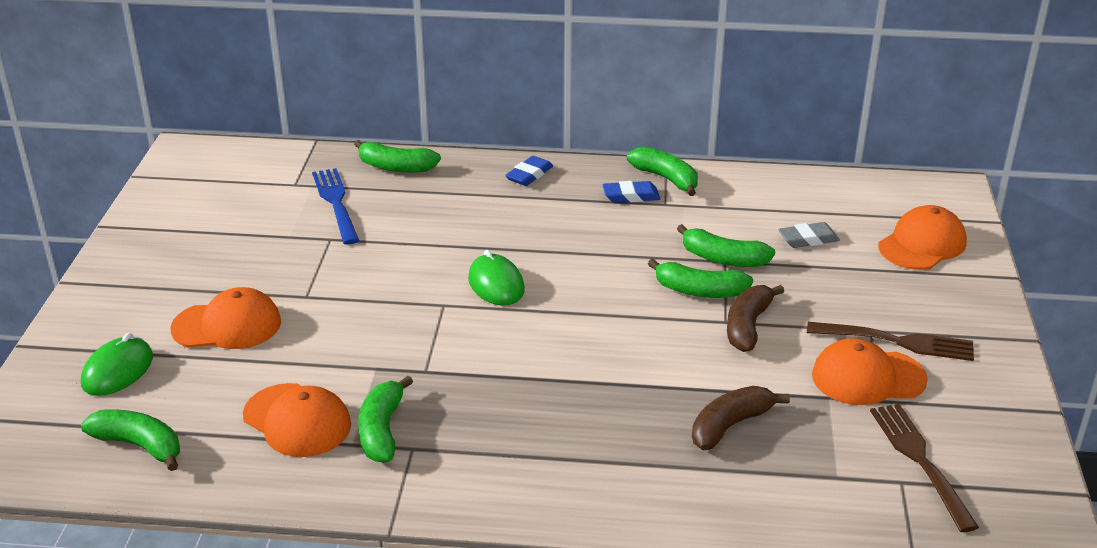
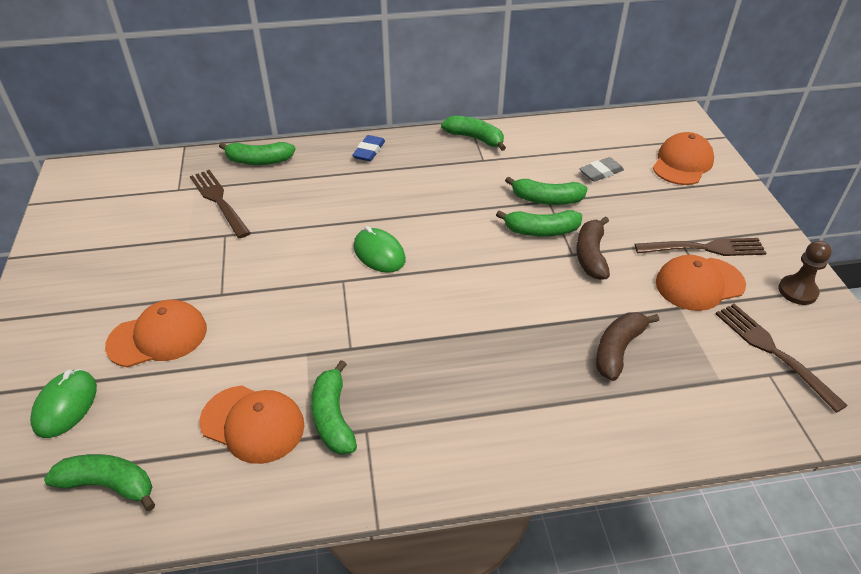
camera: 15 degrees left, 10 degrees up
blue fork [312,168,359,244] -> brown fork [190,170,251,238]
blue eraser [602,181,660,203] -> none
none -> brown pawn [778,241,832,305]

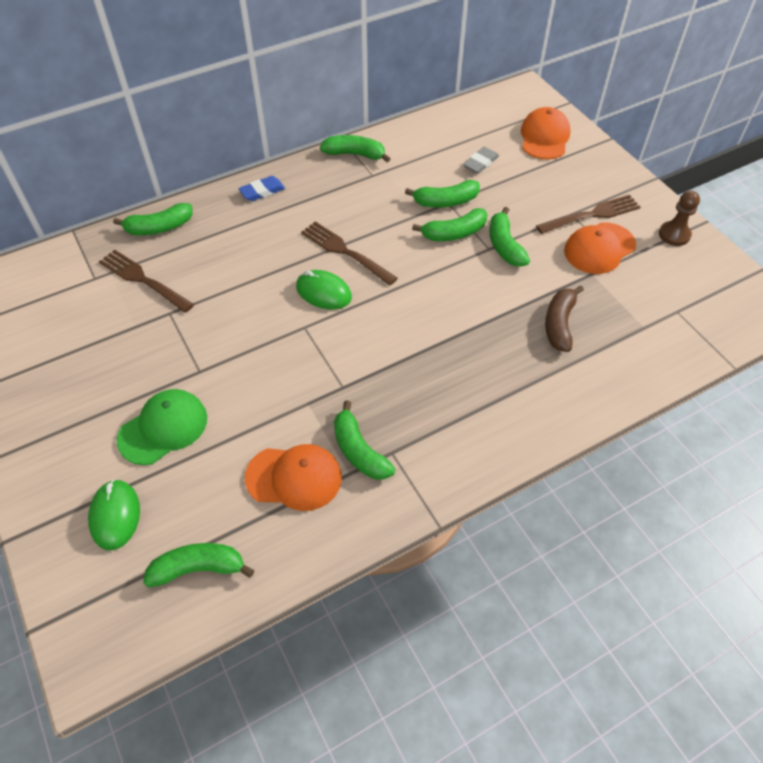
camera: 20 degrees left, 10 degrees up
orange cap [105,300,207,368] -> green cap [117,389,207,465]
blue eraser [352,135,385,161] -> blue eraser turned 60 degrees clockwise [238,176,285,201]
brown banana [576,216,610,280] -> green banana [490,207,530,267]
brown fork [715,304,848,413] -> brown fork moved to [301,221,398,286]

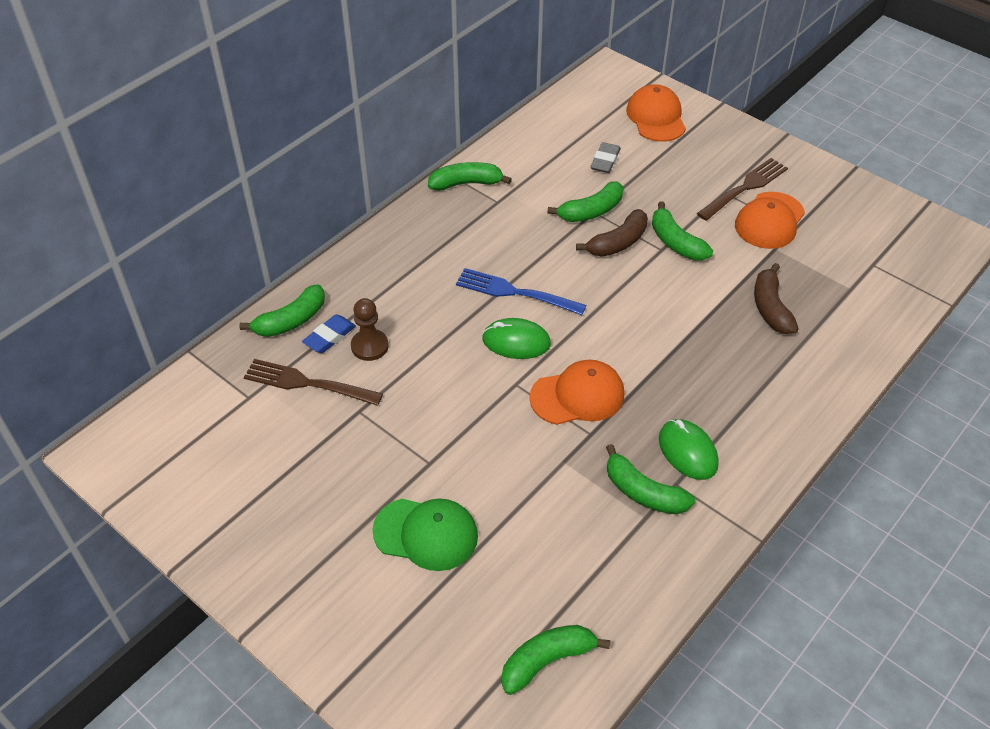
camera: 20 degrees left, 5 degrees down
green mouse [88,479,140,550] -> green mouse moved to [659,419,719,480]
green cap [117,389,207,465] -> green cap turned 75 degrees clockwise [372,499,478,571]
blue eraser [238,176,285,201] -> blue eraser moved to [302,314,356,353]
orange cap [245,444,342,511] -> orange cap moved to [529,360,624,425]
brown fork [301,221,398,286] -> blue fork [456,268,586,315]
green banana [412,208,488,241] -> brown banana [576,209,648,257]
brown pawn [659,191,700,246] -> brown pawn moved to [351,298,389,361]

